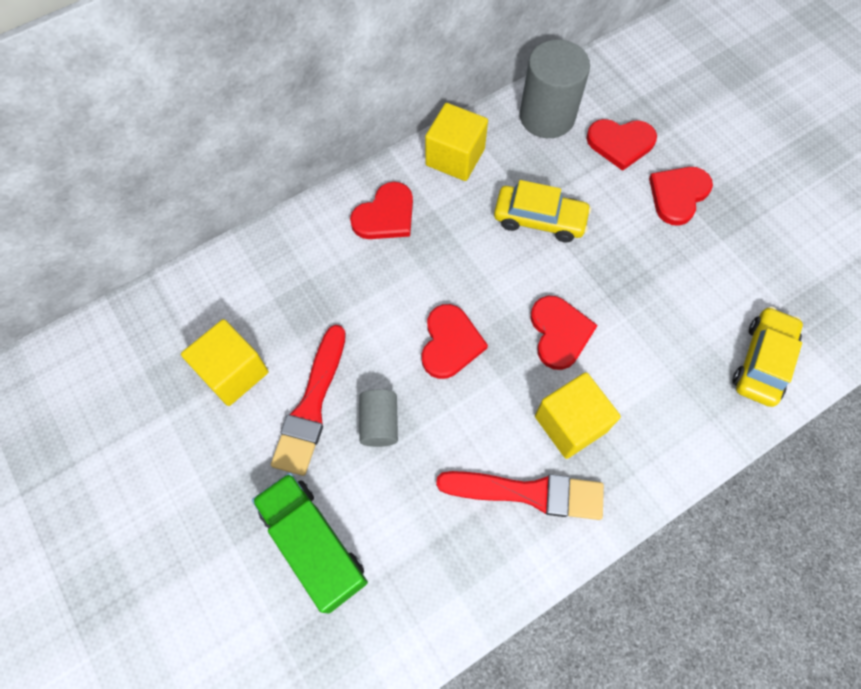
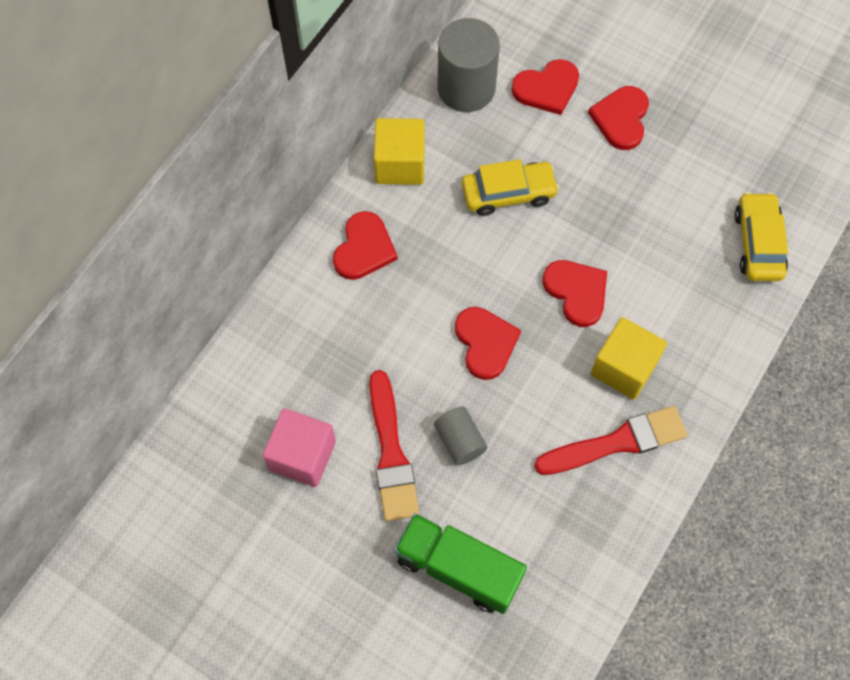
camera: 25 degrees left, 0 degrees up
yellow cube [181,319,268,406] -> pink cube [263,408,336,487]

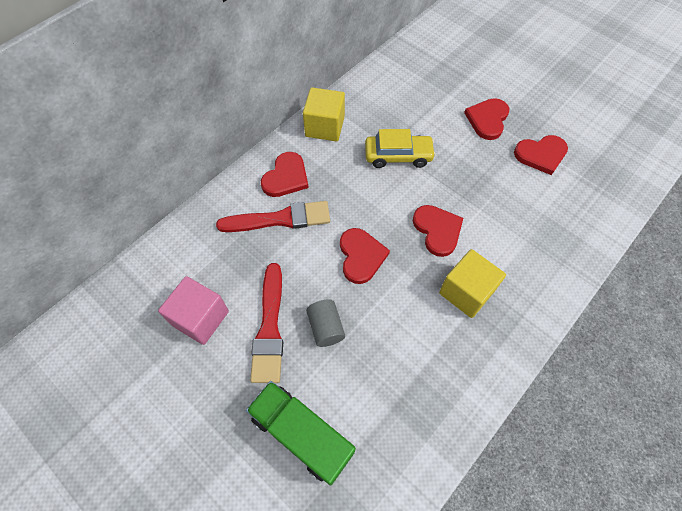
camera: 10 degrees right, 5 degrees down
grey cylinder [438,18,500,112] -> none
red heart [512,59,579,115] -> red heart moved to [514,135,568,175]
red brush [534,406,687,475] -> red brush moved to [216,201,330,232]
yellow car [734,192,788,281] -> none

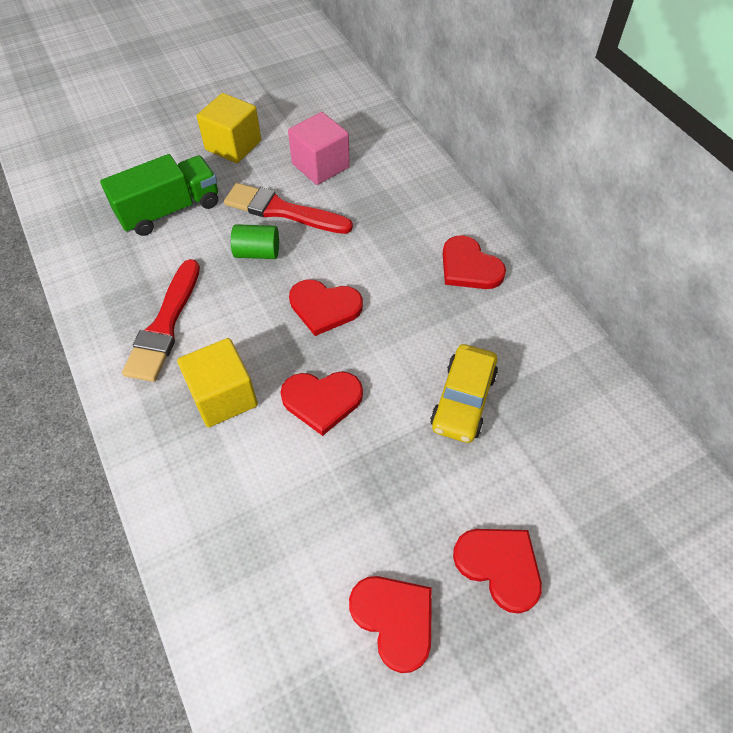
camera: 110 degrees right, 5 degrees down
red brush [216,201,330,232] -> red brush moved to [122,259,200,382]
yellow cube [303,87,345,141] -> yellow cube moved to [197,93,261,163]
grey cylinder [306,299,345,347] -> green cylinder [231,224,279,259]
red heart [514,135,568,175] -> red heart turned 135 degrees clockwise [349,576,432,673]

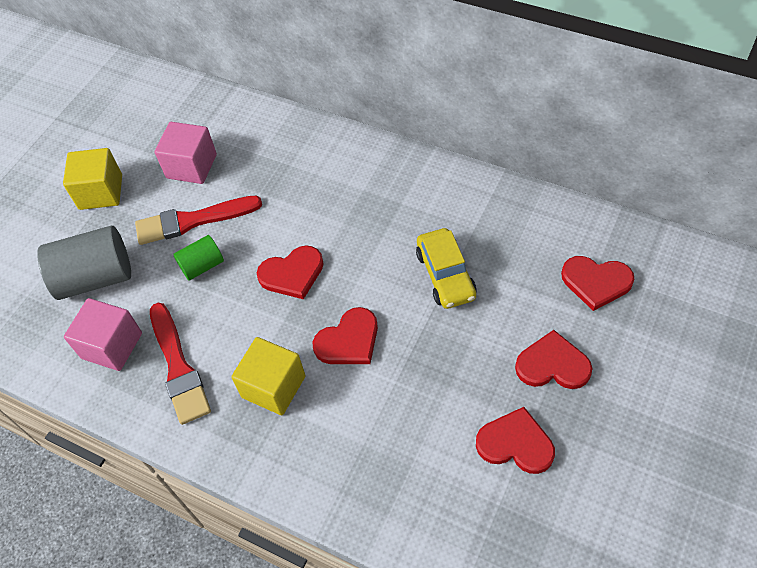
camera: 30 degrees left, 0 degrees up
green truck [100,154,218,236] -> grey cylinder [37,226,131,300]
red heart [443,235,506,289] -> red heart moved to [561,256,635,311]
none -> pink cube [64,298,142,371]

